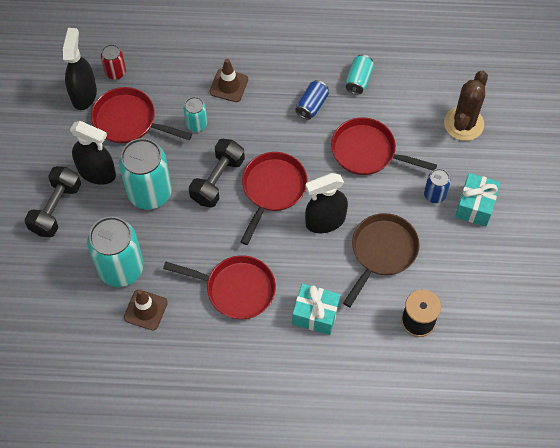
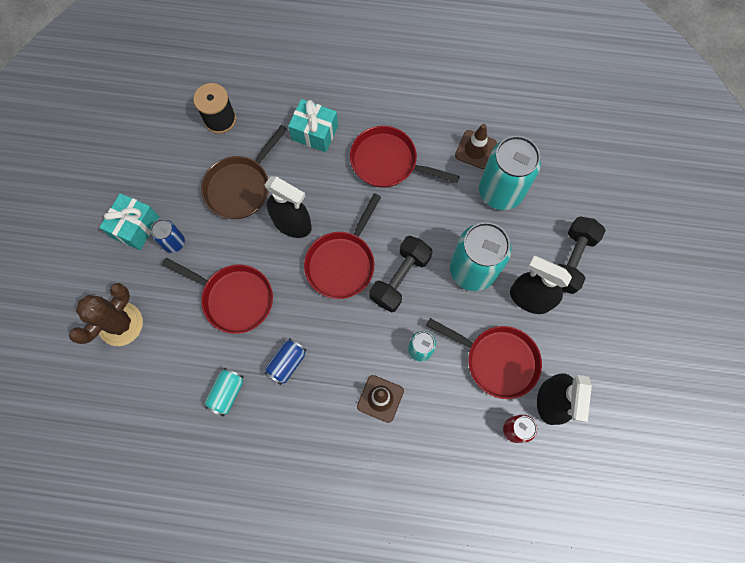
camera: 175 degrees left, 10 degrees up
black spray bottle [305,173,348,233] -> black spray bottle turned 45 degrees clockwise [265,176,312,238]

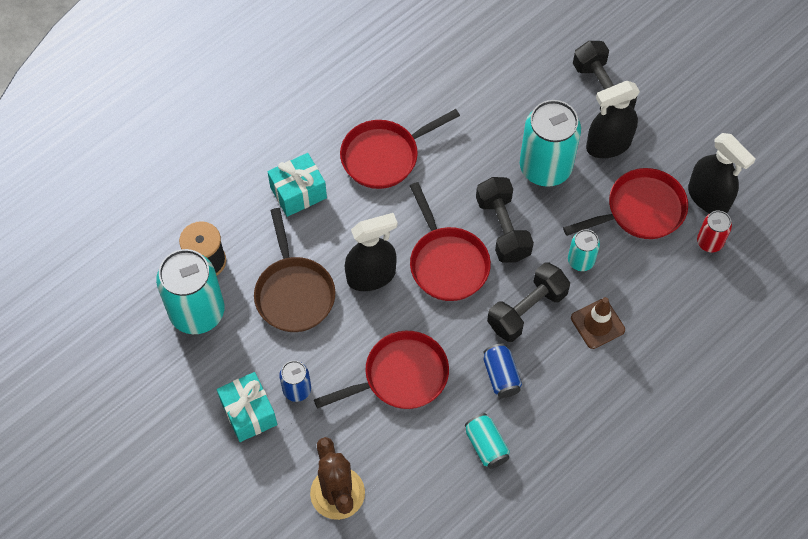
camera: 50 degrees left, 10 degrees down
brown traffic cone [455,124,497,169] -> none
turquoise can [479,136,541,210] -> turquoise can moved to [156,249,224,334]
none -> black dumbbell [487,262,570,342]

